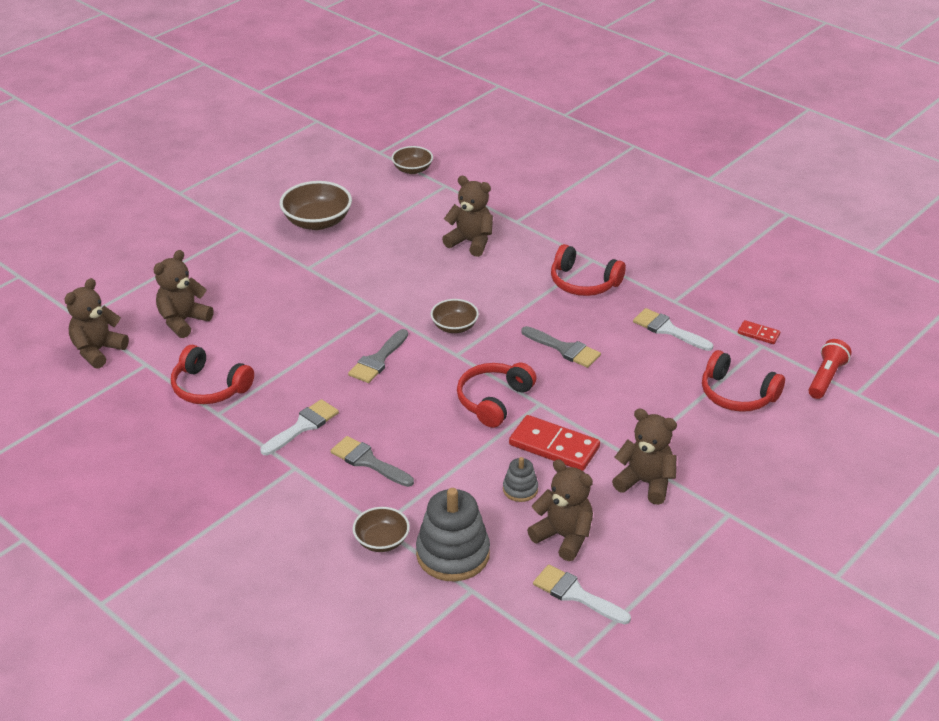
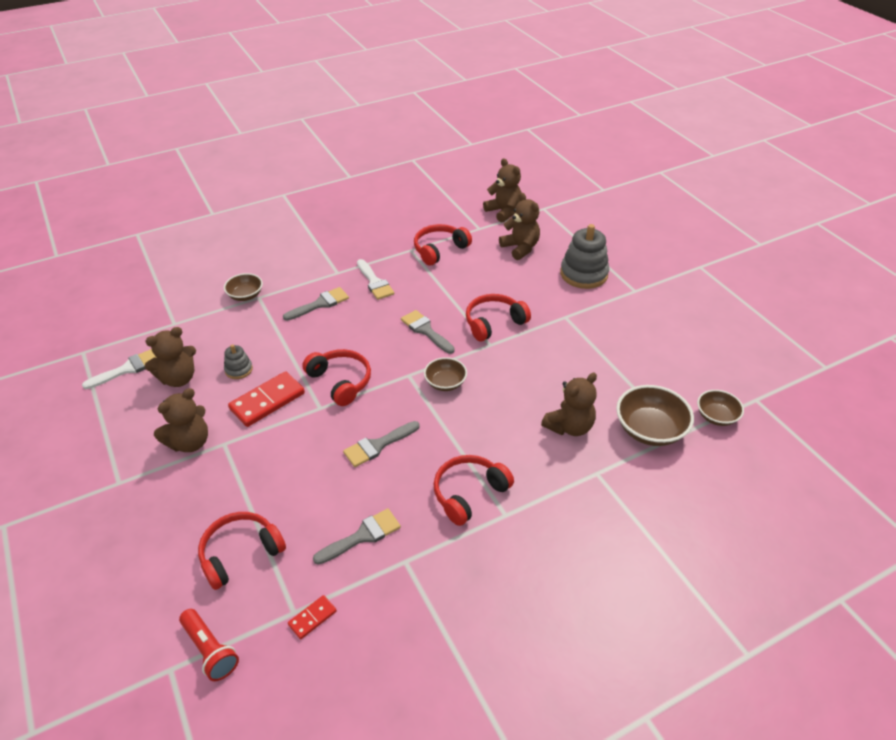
camera: 110 degrees right, 5 degrees up
brown bowl [280,181,352,230] -> brown bowl moved to [616,385,694,446]
grey stacking toy [416,488,490,581] -> grey stacking toy moved to [560,224,609,289]
white brush [633,308,713,351] -> grey brush [313,508,401,565]
none -> red headphones [466,294,531,341]

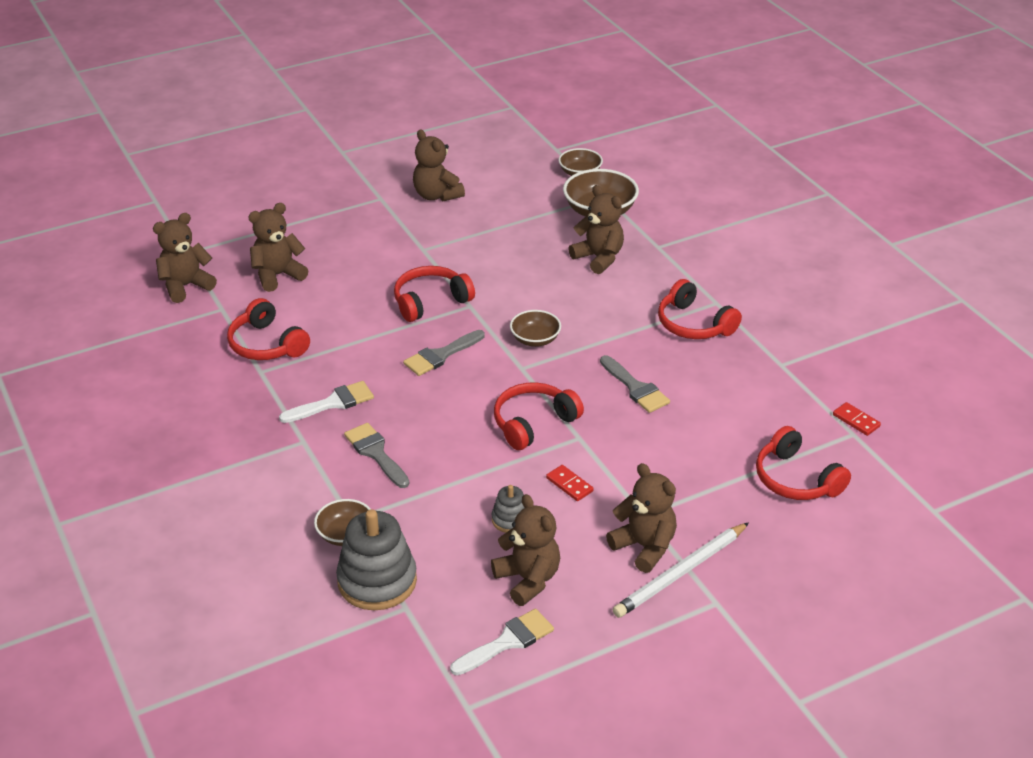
camera: 90 degrees left, 5 degrees down
white brush [82,349,156,389] -> white brush turned 90 degrees clockwise [450,609,554,675]
red flashlight [179,609,239,681] -> none
red domino [228,371,305,427] -> red domino [546,465,594,501], size x0.51
grey brush [313,508,401,565] -> none
red headphones [466,294,531,341] -> red headphones turned 90 degrees clockwise [394,266,475,322]
grey stacking toy [560,224,609,289] -> grey stacking toy moved to [336,509,417,610]
none -> brown teddy bear [413,130,465,202]
none -> white pencil [613,522,749,618]

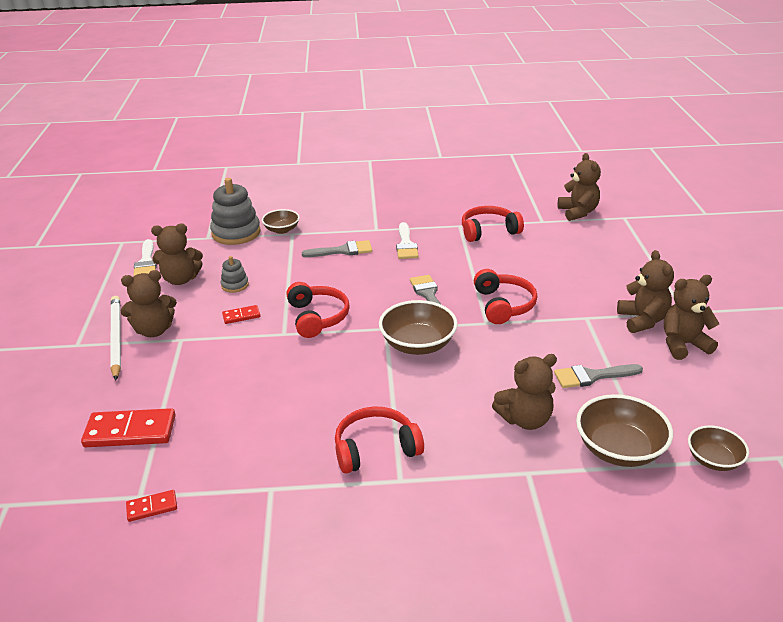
camera: 115 degrees right, 5 degrees down
brown teddy bear [248,203,309,292] -> brown teddy bear moved to [617,250,674,333]
brown bowl [510,310,561,347] -> brown bowl [379,300,458,355], size x1.64
grey brush [600,355,670,413] -> grey brush moved to [554,364,643,388]
red headphones [756,426,851,500] -> red domino [81,408,176,447]

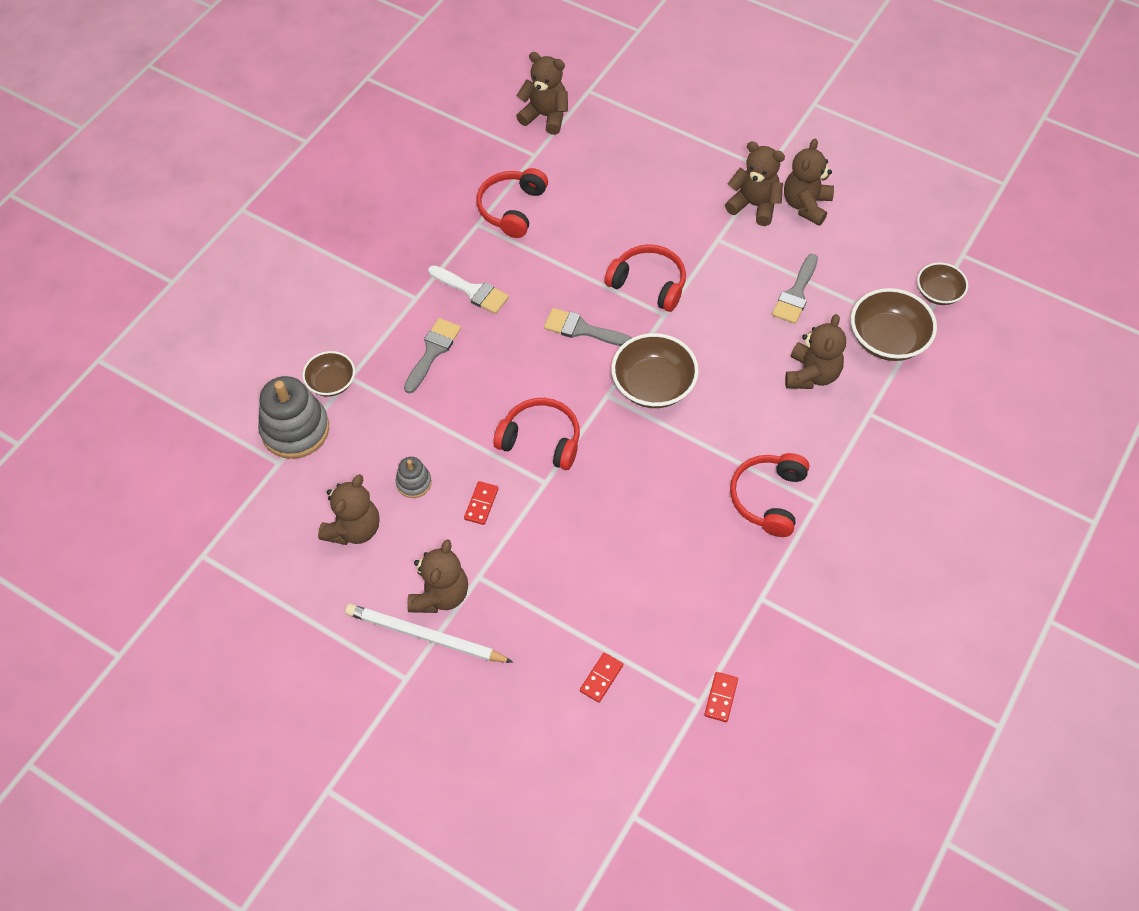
camera: 55 degrees left, 25 degrees up
red domino [81,408,176,447] -> red domino [580,652,623,703], size x0.51
white brush [133,239,157,276] -> none

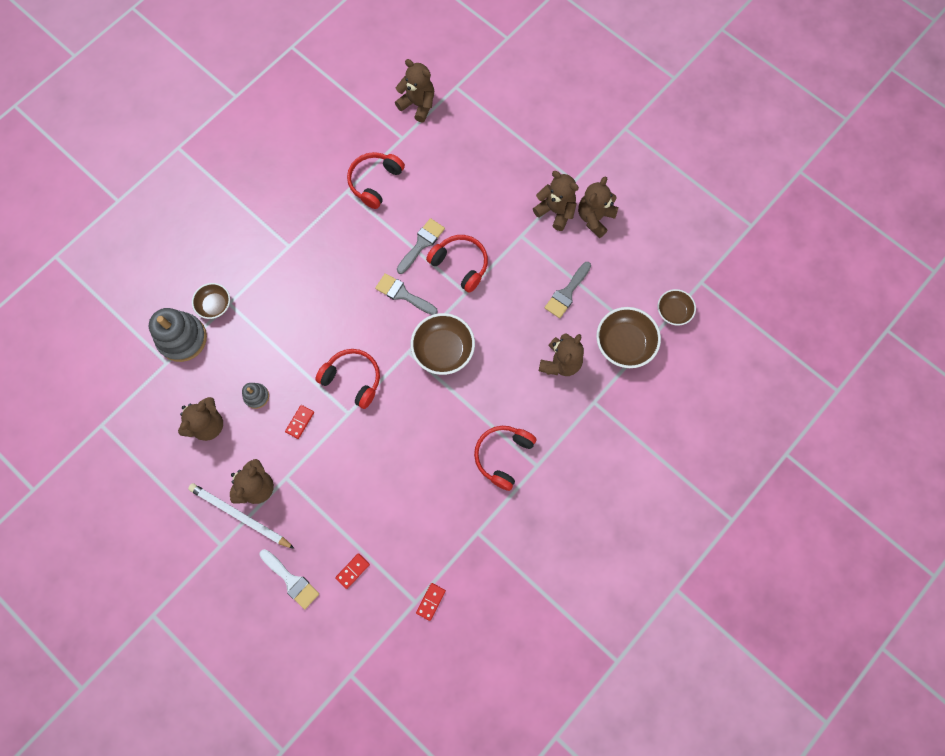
camera: 10 degrees right, 15 degrees up
grey brush [404,318,461,393] -> grey brush moved to [397,218,445,274]
white brush [428,265,509,314] -> white brush moved to [260,549,319,609]

